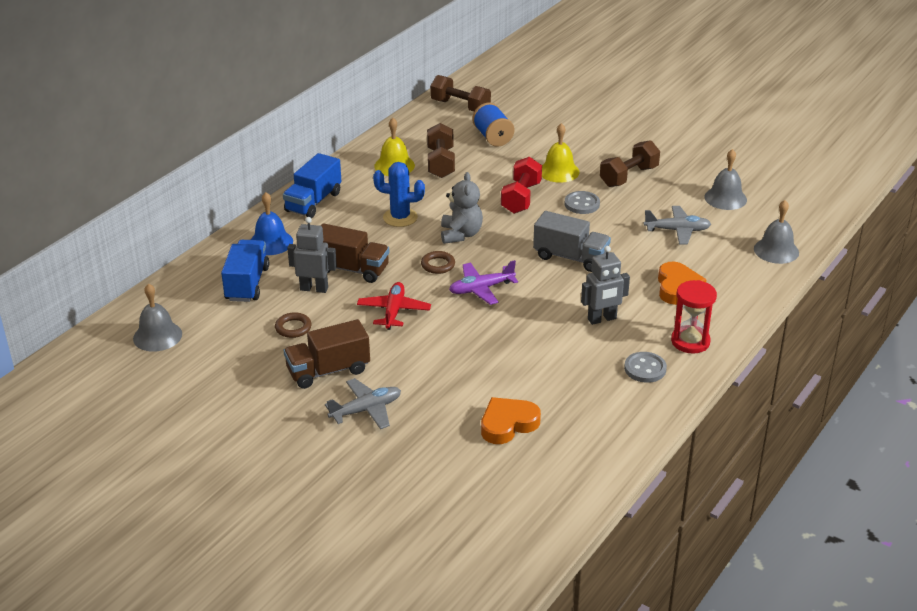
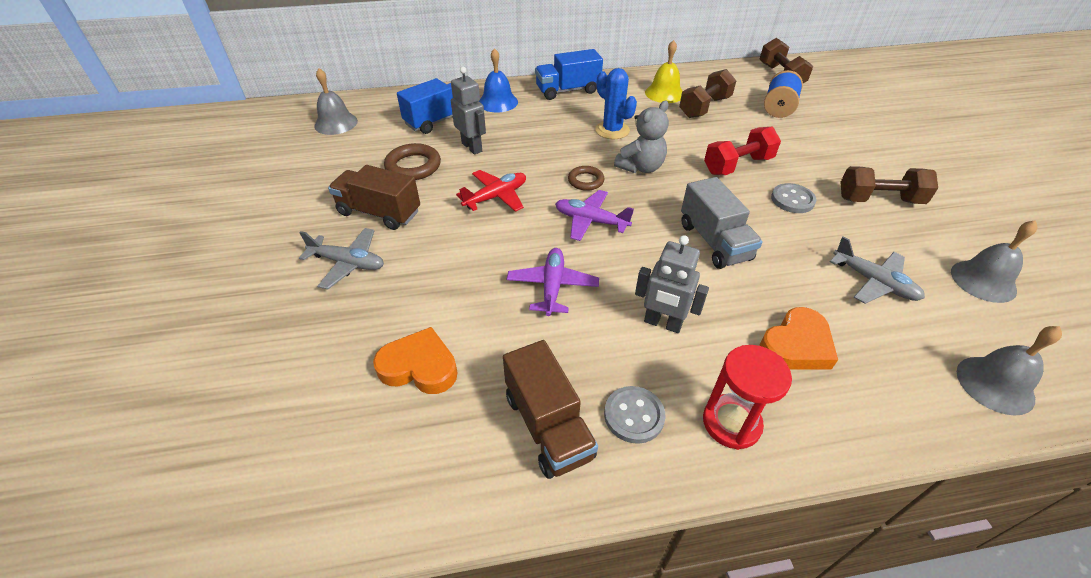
camera: 45 degrees right, 10 degrees up
brown ring [275,312,312,338] -> brown ring [384,143,441,180], size x1.58
brown truck [321,223,389,283] -> brown truck moved to [503,340,598,479]
yellow bell [542,123,580,183] -> none
none -> purple plane [507,248,599,316]

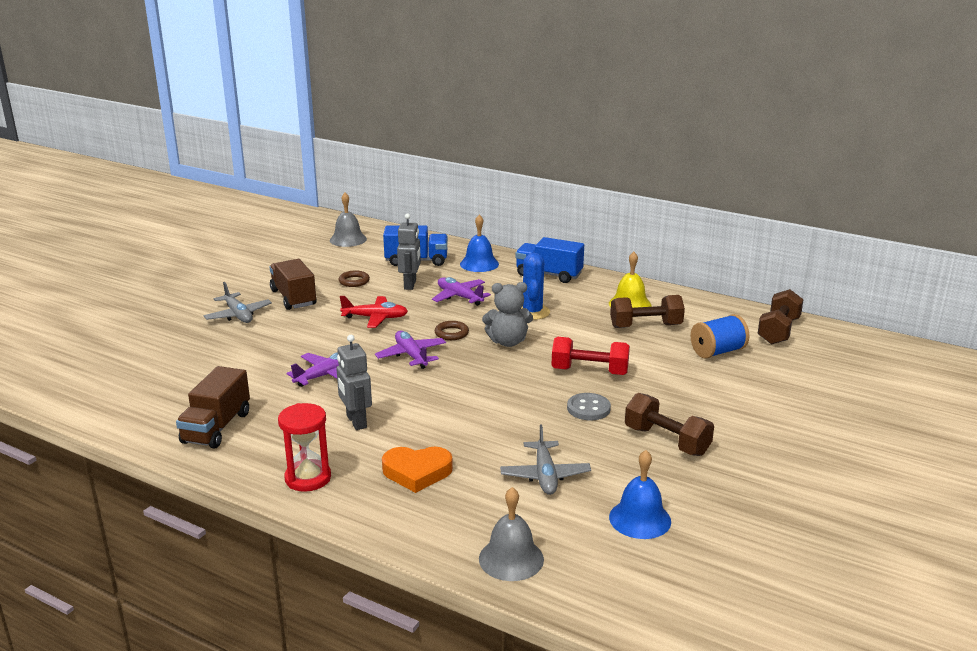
camera: 40 degrees right, 20 degrees down
orange heart [373,327,458,394] -> none
brown ring [384,143,441,180] -> brown ring [339,270,370,287], size x0.63
grey button [604,386,666,444] -> none
grey truck [681,177,763,269] -> none
grey bell [951,220,1037,303] -> blue bell [609,450,671,539]
none -> purple plane [432,277,491,306]

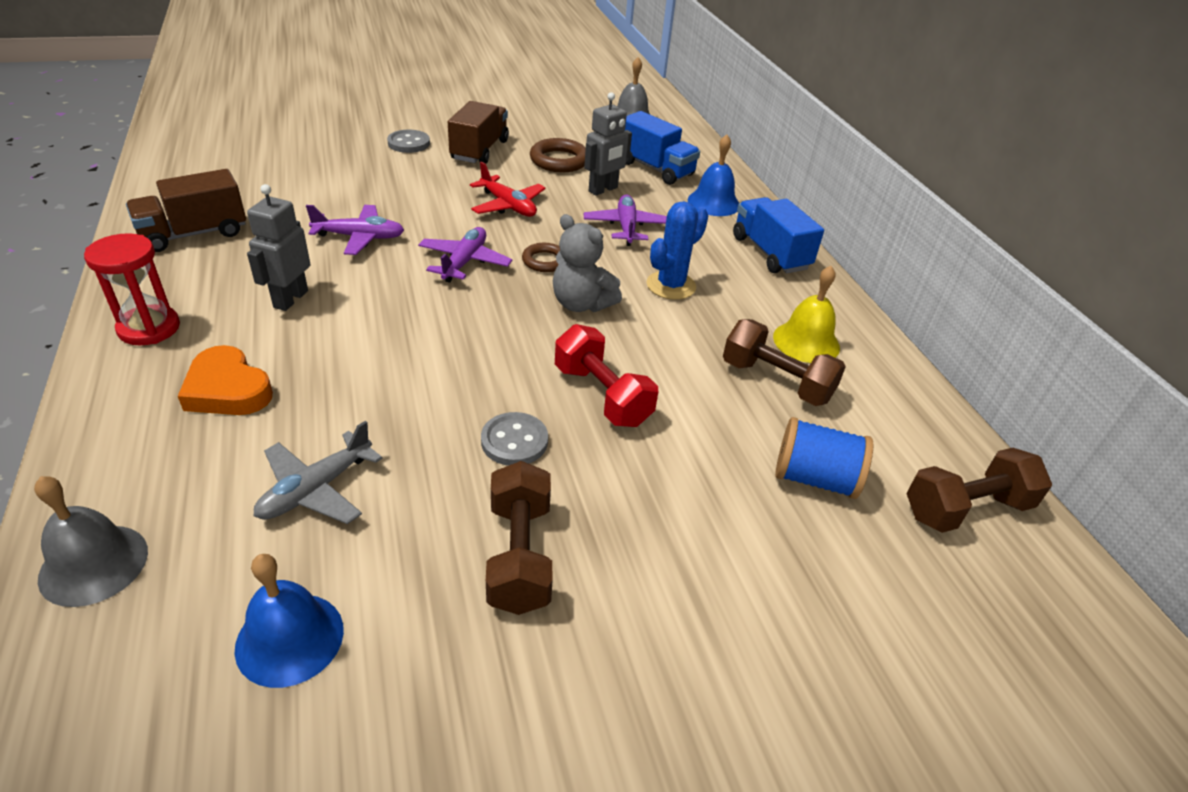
camera: 40 degrees right, 15 degrees up
grey plane [204,282,272,323] -> grey button [387,130,430,153]
brown ring [339,270,370,287] -> brown ring [530,138,586,172], size x1.58

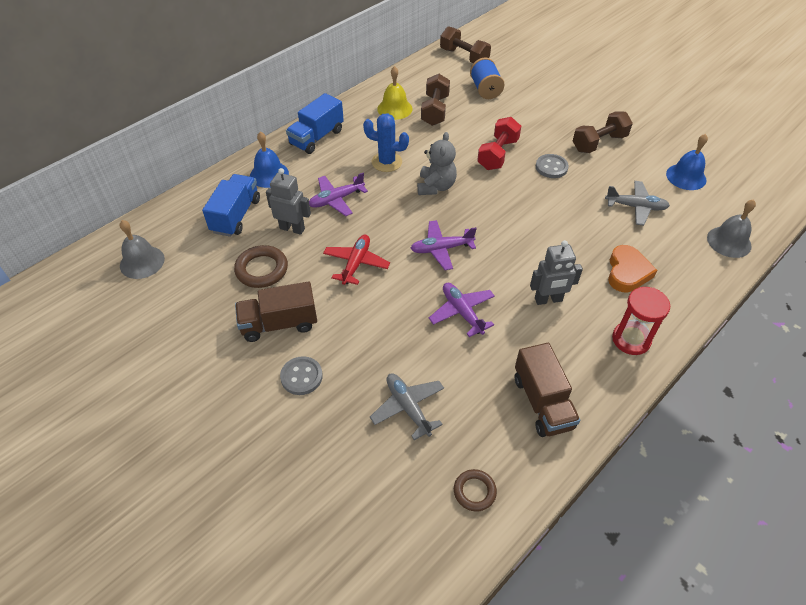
camera: 115 degrees left, 10 degrees up
brown truck [126,169,246,252] -> brown truck turned 45 degrees clockwise [515,343,580,437]
brown ring [522,243,560,272] -> brown ring moved to [454,469,497,512]
none -> grey plane [370,373,444,440]

